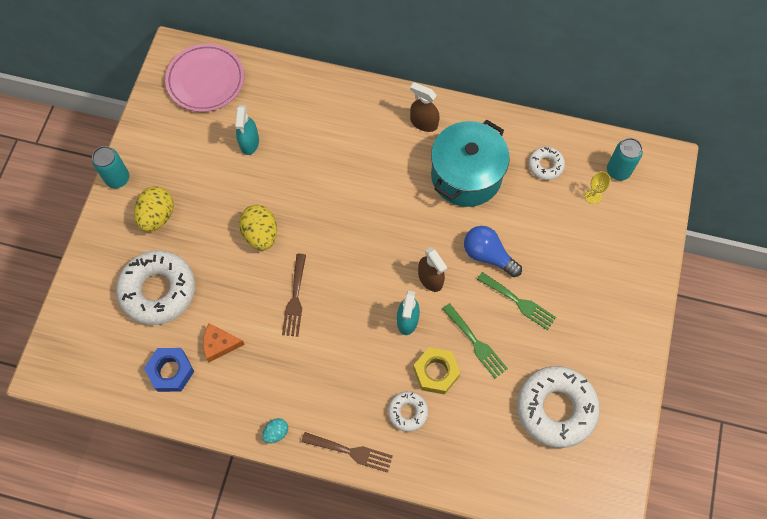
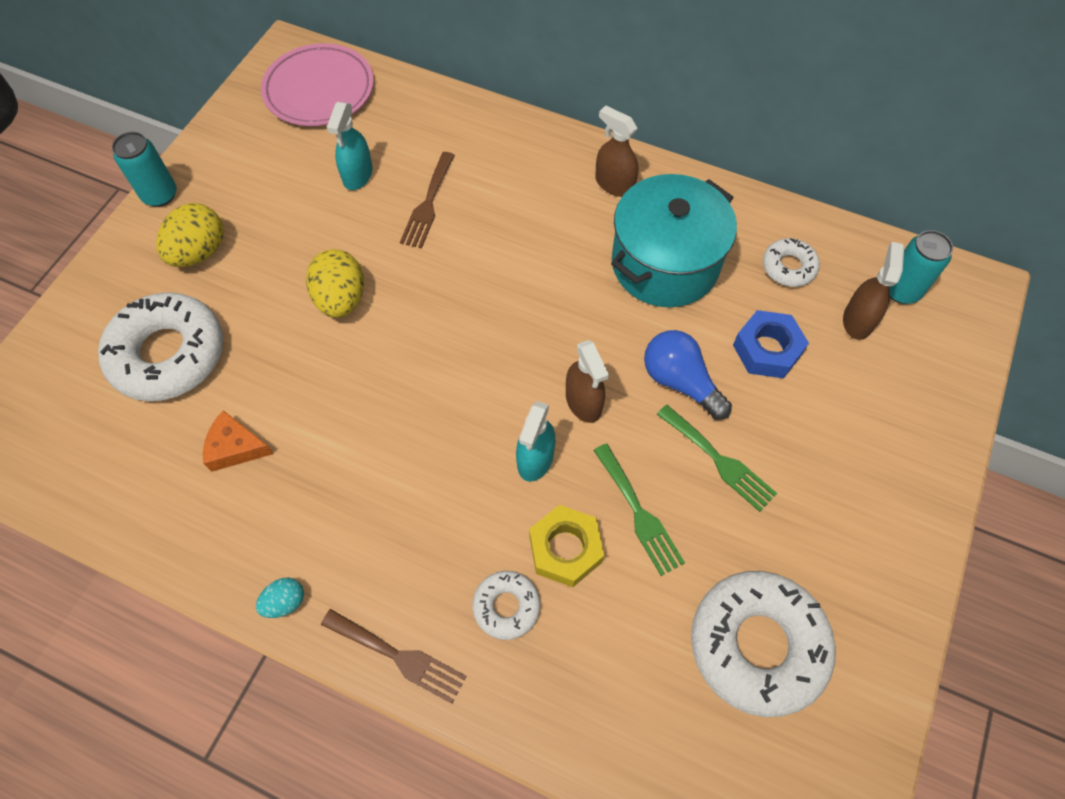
camera: 10 degrees right, 5 degrees down
blue nut [144,348,194,392] -> blue nut moved to [733,310,809,378]
brown fork [282,254,306,337] -> brown fork moved to [400,152,455,248]
yellow goblet [585,171,611,204] -> brown spray bottle [843,242,904,340]

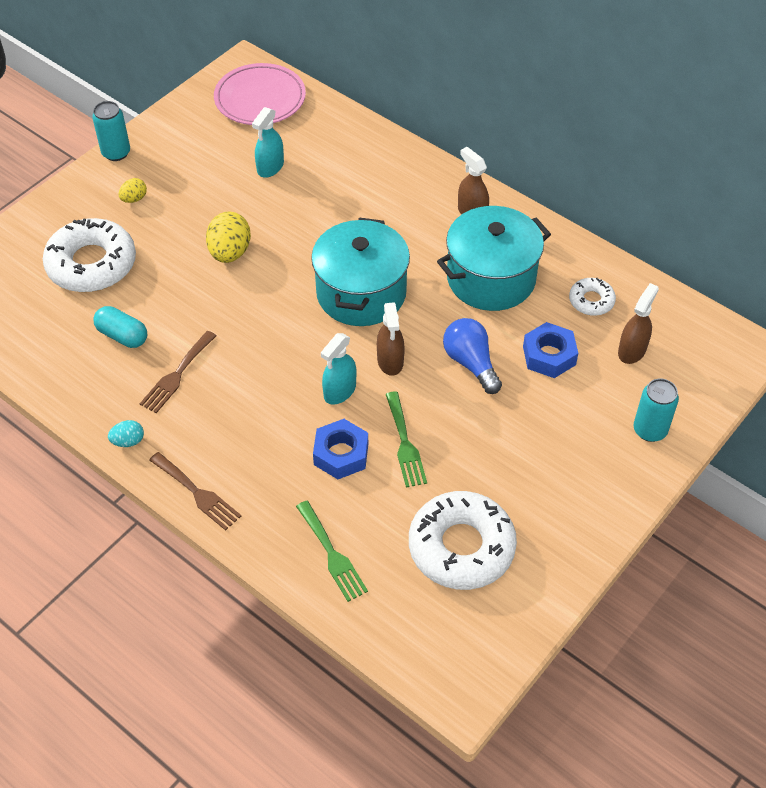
camera: 15 degrees right, 10 degrees down
yellow egg [156,203,224,267] -> yellow egg [118,178,147,203], size x0.54
orange cheese [203,410,274,472] -> turquoise capsule [93,306,147,348]
brown fork [400,152,455,248] -> brown fork moved to [140,331,216,413]
white donut [472,571,540,640] -> none
yellow nut [529,505,604,587] -> blue nut [313,419,368,479]
green fork [657,405,777,512] -> green fork moved to [296,501,368,602]
turquoise can [889,230,953,304] -> turquoise can moved to [634,379,679,442]
none -> turquoise pot [311,217,410,326]

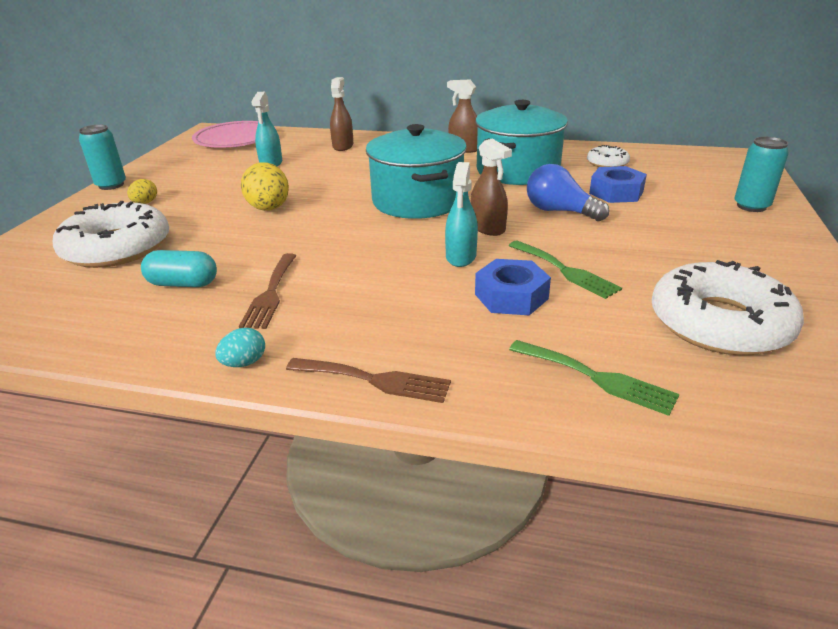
camera: 25 degrees left, 20 degrees down
brown spray bottle [618,283,659,364] -> brown spray bottle moved to [330,77,353,151]

